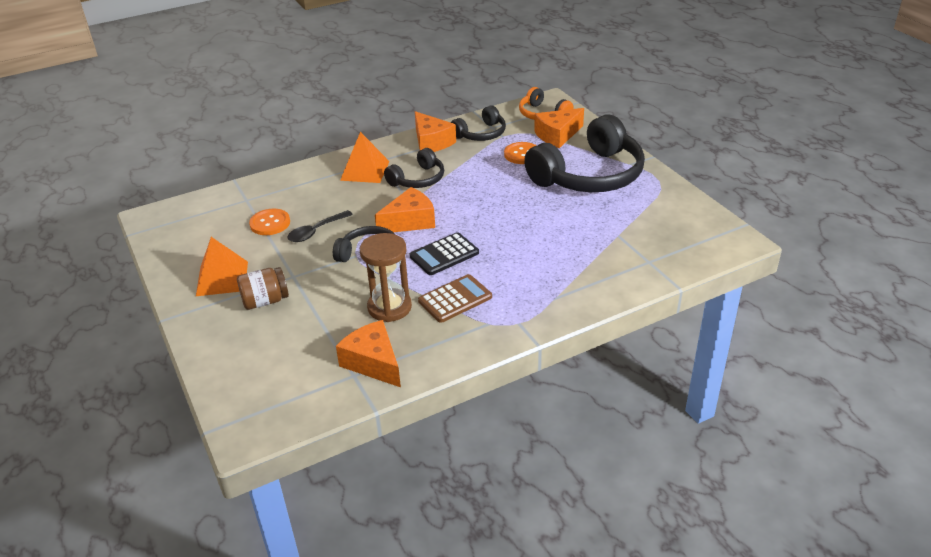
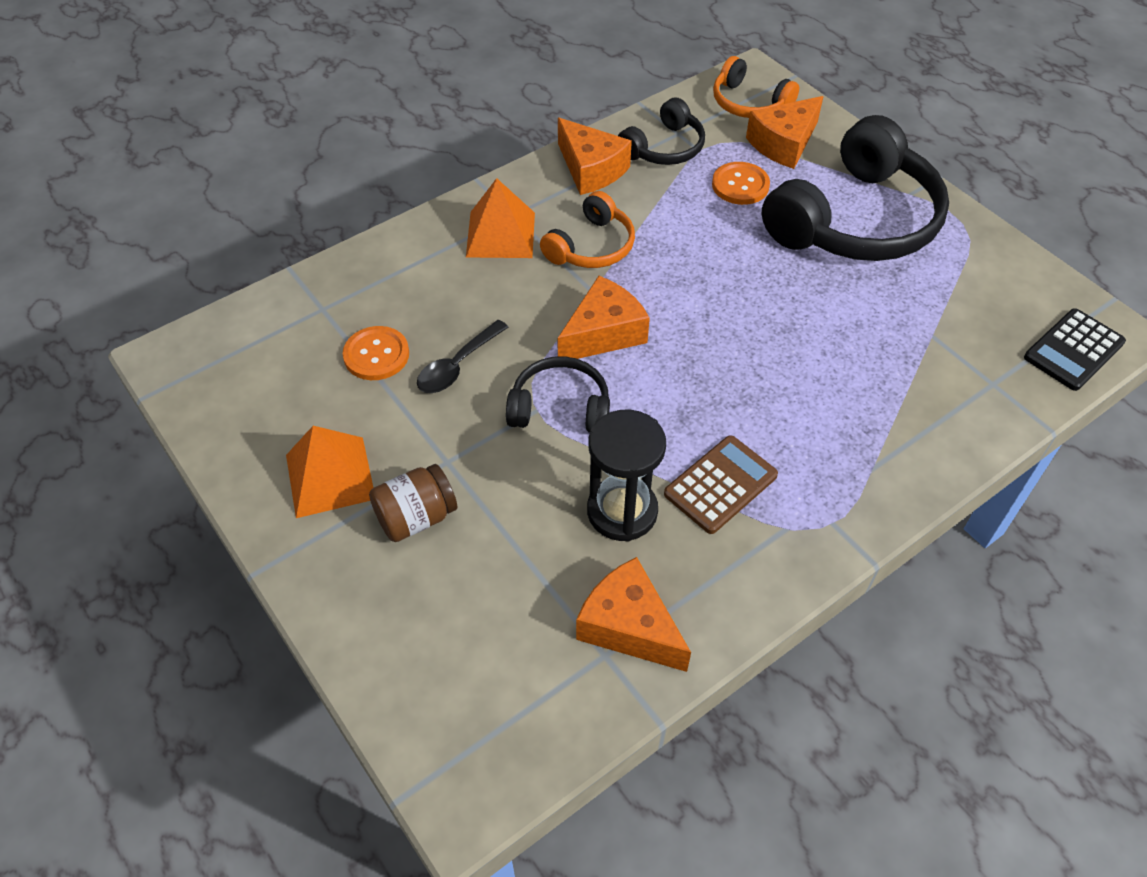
camera: 10 degrees left, 15 degrees up
brown hourglass [360,233,412,322] -> black hourglass [587,410,666,542]
black headphones [384,148,444,188] -> orange headphones [540,191,635,268]
black calculator [410,232,479,275] -> black calculator moved to [1024,308,1126,391]

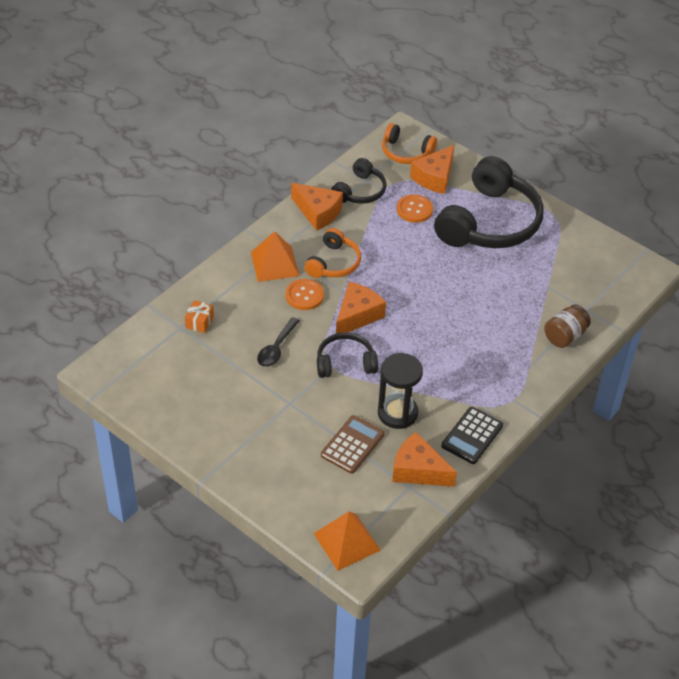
camera: 15 degrees left, 5 degrees down
orange pyramid [286,426,373,518] -> orange pyramid moved to [313,512,381,571]
orange button [343,326,409,380] -> orange button moved to [285,279,324,310]
brown jar [369,464,457,542] -> brown jar moved to [544,304,591,348]
brown calculator [664,435,778,534] -> brown calculator moved to [321,415,384,474]
black calculator [1024,308,1126,391] -> black calculator moved to [441,407,503,464]
none -> orange gift [185,300,214,333]

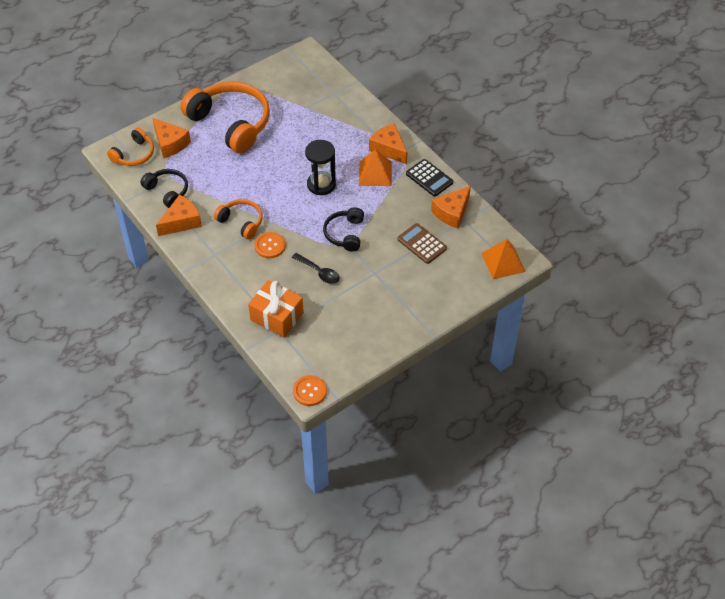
camera: 75 degrees left, 5 degrees up
orange gift [185,300,214,333] -> orange gift [248,280,304,337], size x2.07
orange pyramid [251,231,299,282] -> orange pyramid moved to [359,149,392,186]
orange cheese [336,282,386,333] -> orange cheese moved to [369,123,407,164]
black hourglass [378,353,423,429] -> black hourglass moved to [305,140,336,195]
orange button [397,194,433,223] -> orange button moved to [293,375,327,406]
black headphones [434,156,544,248] -> orange headphones [181,81,270,153]
brown jar [544,304,591,348] -> none

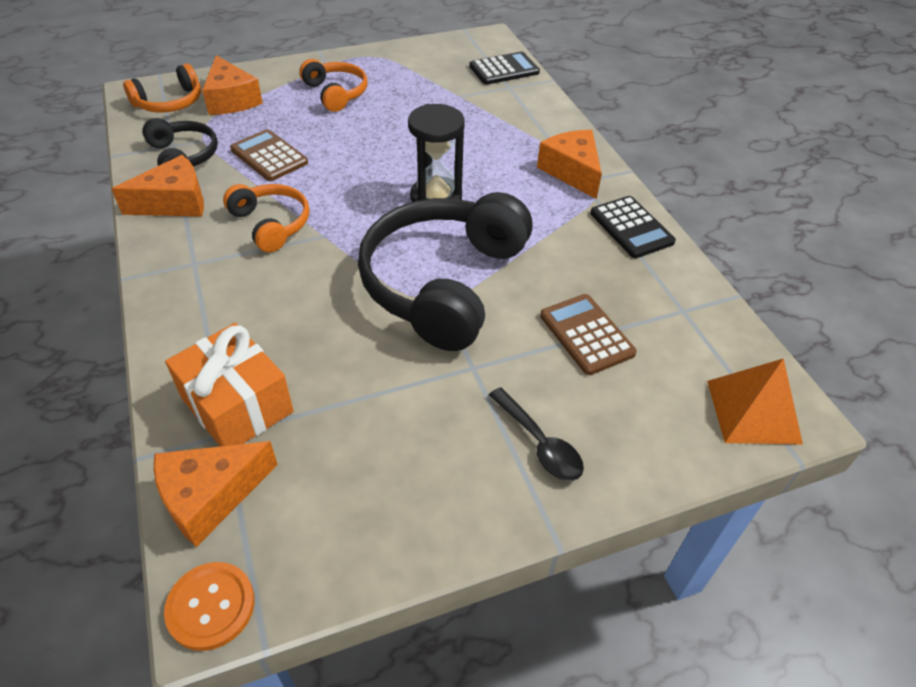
camera: 15 degrees right, 5 degrees down
orange headphones [181,81,270,153] -> orange headphones [299,59,368,112], size x0.51
orange button [254,232,285,258] -> none
black spoon [292,253,340,284] -> black spoon moved to [489,387,584,481]
black headphones [323,207,364,251] -> black headphones [358,192,533,351], size x1.95
orange pyramid [359,149,392,186] -> none
orange cheese [431,186,471,229] -> orange cheese moved to [154,441,278,547]
none -> brown calculator [230,129,308,181]
none -> black calculator [469,52,540,85]

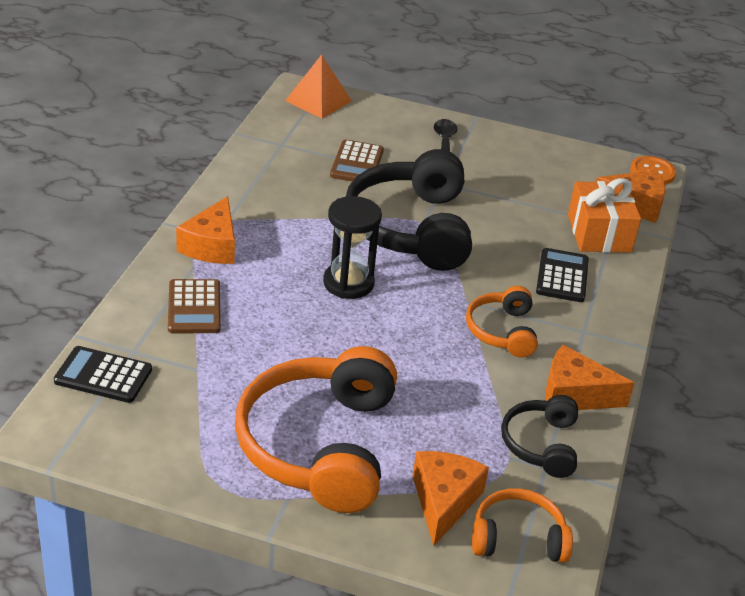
camera: 145 degrees left, 10 degrees down
brown calculator [230,129,308,181] -> brown calculator moved to [168,279,221,333]
orange headphones [299,59,368,112] -> orange headphones [235,346,397,513], size x1.95
black headphones [358,192,533,351] -> black headphones turned 120 degrees clockwise [346,149,472,271]
black calculator [590,196,676,258] -> black calculator moved to [536,248,589,302]

